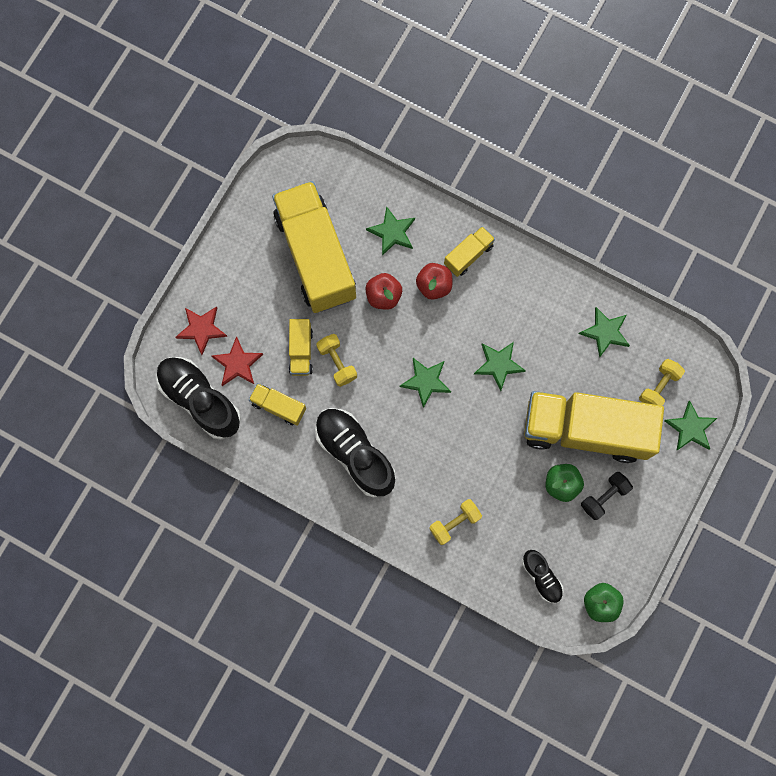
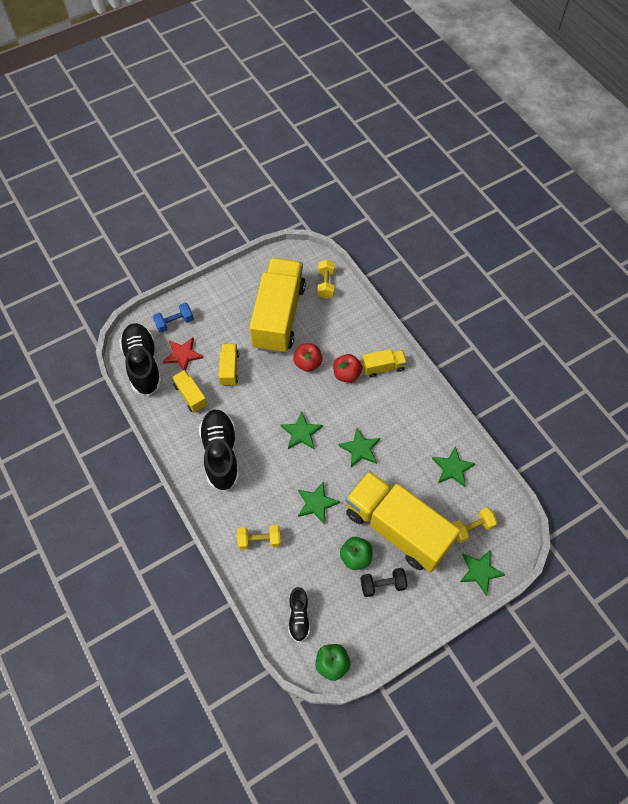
camera: 30 degrees right, 15 degrees down
red star [175,306,228,355] -> blue dumbbell [153,303,194,333]
yellow truck [289,319,313,376] -> yellow truck turned 150 degrees clockwise [219,344,239,386]
yellow dumbbell [316,334,357,387] -> yellow dumbbell moved to [318,260,335,299]
green star [366,206,415,256] -> green star moved to [298,482,340,524]

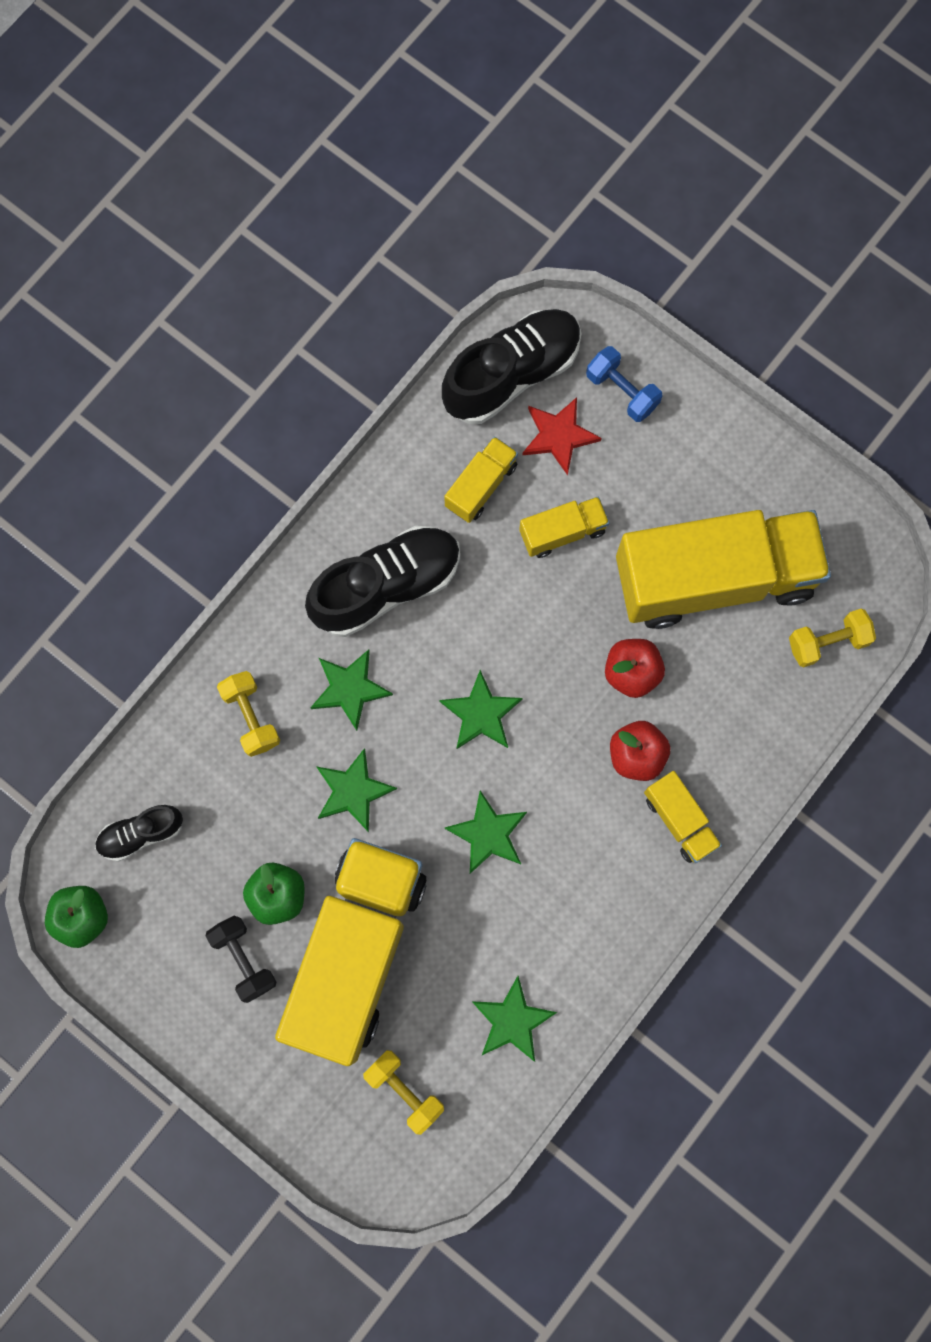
camera: 70 degrees right, 15 degrees up
green star [460,550,505,595] -> green star moved to [311,650,393,731]

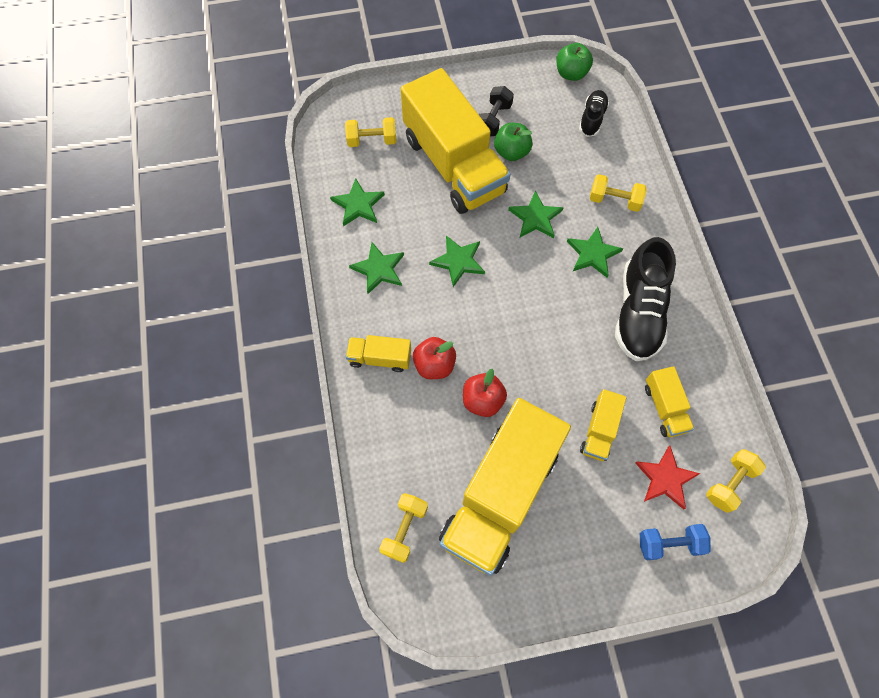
camera: 130 degrees right, 10 degrees down
black dumbbell [206,916,276,1003] -> black dumbbell turned 75 degrees counterclockwise [479,86,514,136]
green star [439,670,523,750] -> green star moved to [349,242,404,294]
black shoe [442,309,582,424] -> yellow dumbbell [706,449,766,513]

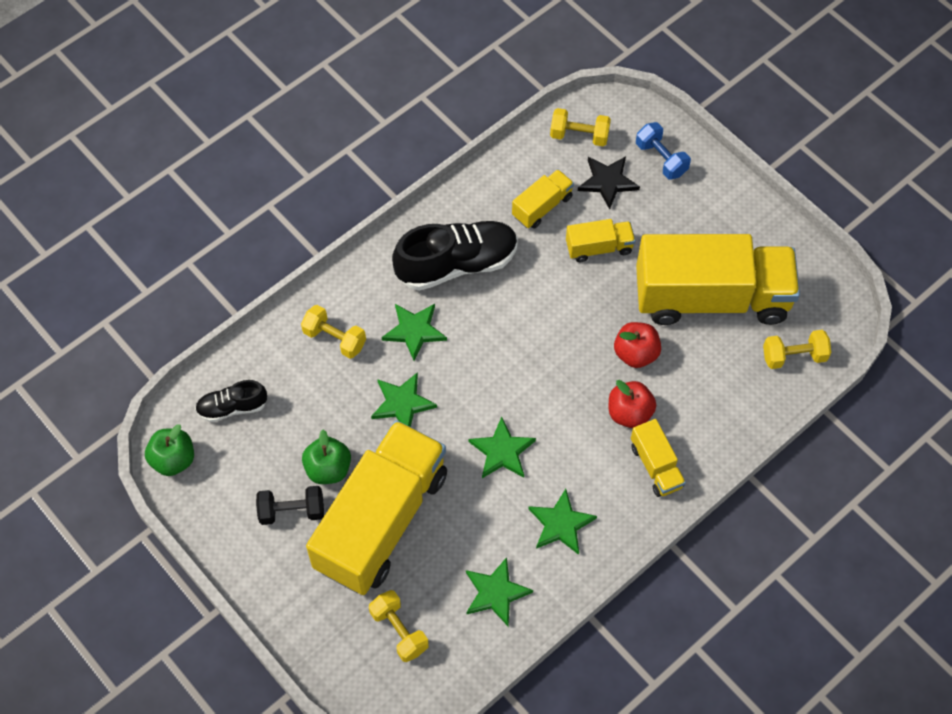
camera: 120 degrees left, 5 degrees down
yellow dumbbell [590,174,647,212] -> yellow dumbbell turned 45 degrees counterclockwise [301,305,366,359]
red star [635,446,700,510] -> black star [578,156,640,209]

